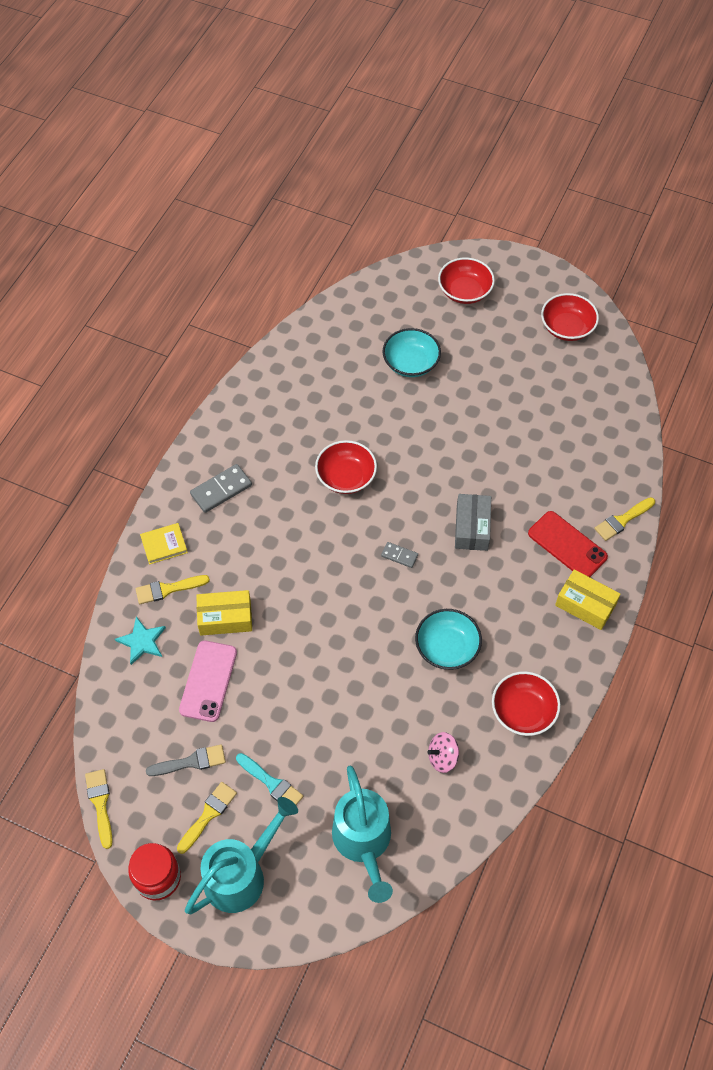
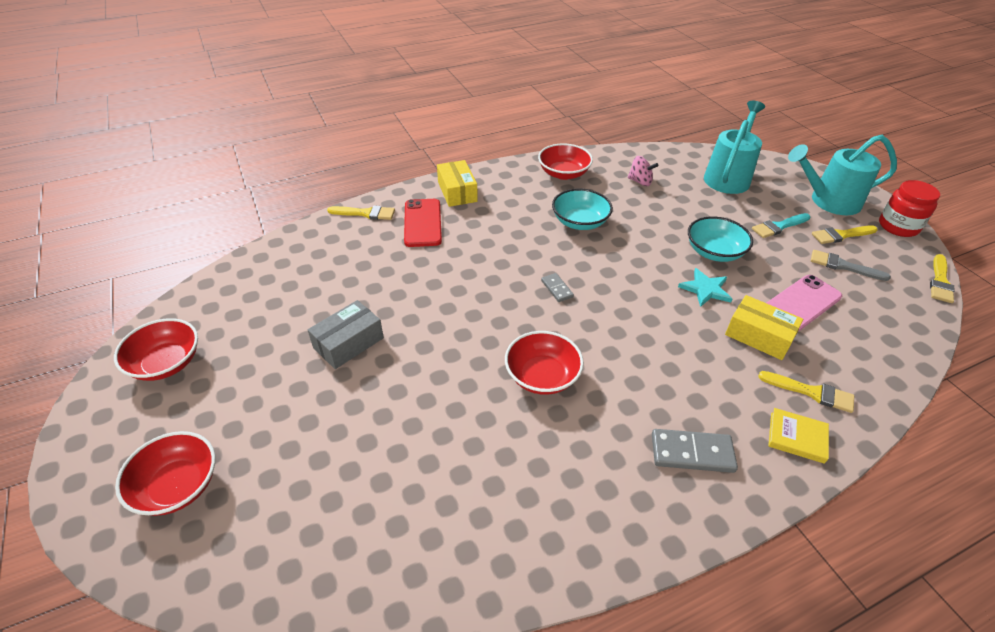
camera: 140 degrees left, 15 degrees down
turquoise star [115,616,166,665] -> turquoise star moved to [678,268,732,307]
turquoise brush [236,753,303,805] -> turquoise brush turned 105 degrees counterclockwise [752,213,810,238]
turquoise bowl [382,328,441,377] -> turquoise bowl moved to [688,216,753,262]
grey box [455,494,491,551] -> grey box moved to [308,300,384,369]

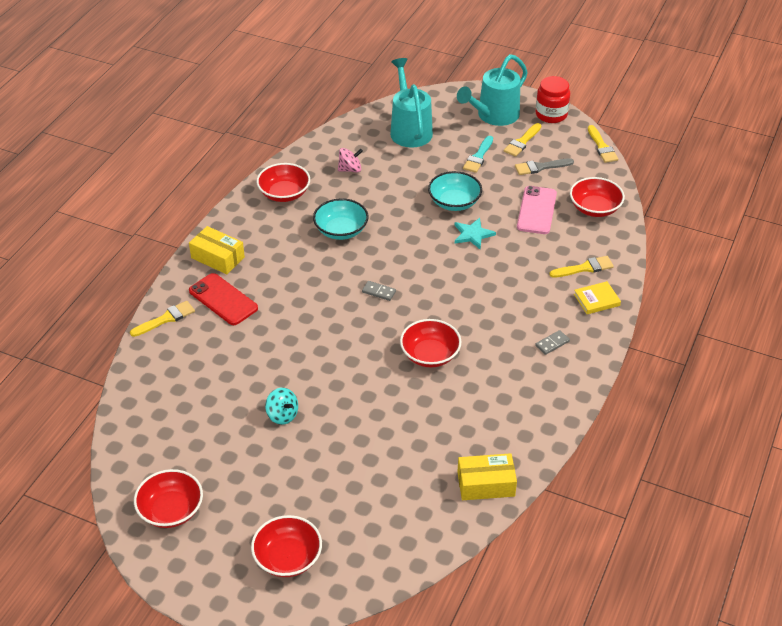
camera: 40 degrees left, 0 degrees up
grey box [308,300,384,369] -> turquoise spinning top [265,388,298,425]
grey domino [652,429,738,473] -> grey domino [535,330,570,355], size x0.58
yellow box [725,295,803,360] -> yellow box moved to [457,453,517,500]
none -> red bowl [570,177,625,217]

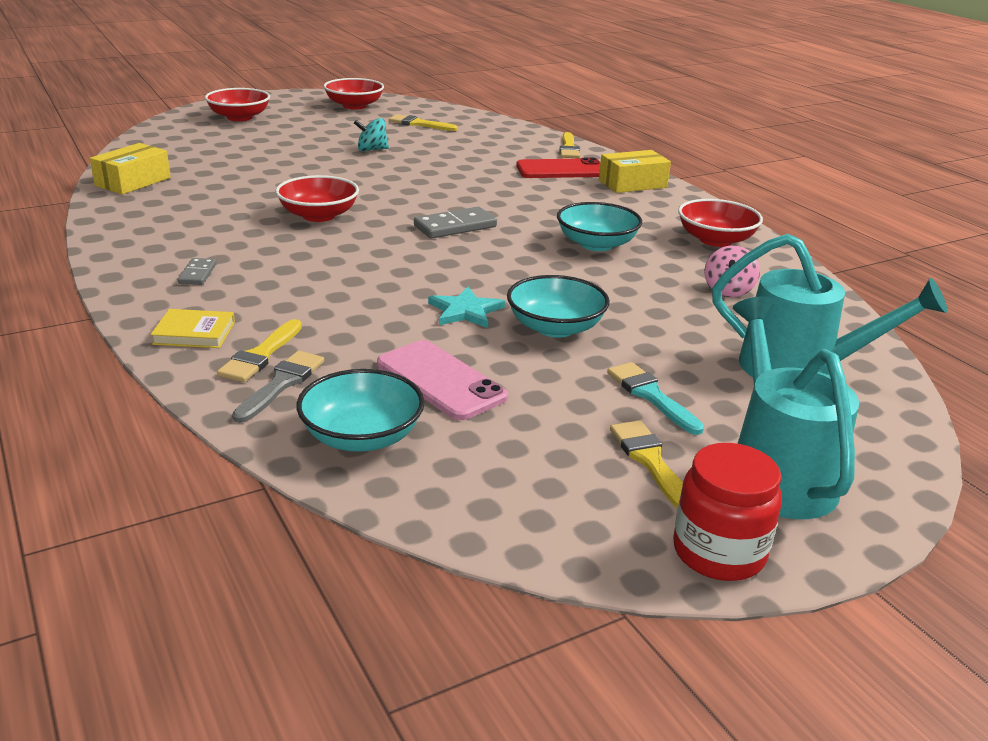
camera: 125 degrees right, 15 degrees down
grey domino [362,281,396,301] -> grey domino [414,207,497,238], size x1.72
grey brush [515,158,574,175] -> grey brush moved to [232,351,324,423]
red bowl [570,177,625,217] -> turquoise bowl [297,369,425,452]
yellow book [574,281,621,314] -> yellow book turned 75 degrees clockwise [150,309,235,348]
yellow brush [588,125,618,163] -> yellow brush moved to [389,114,458,131]

